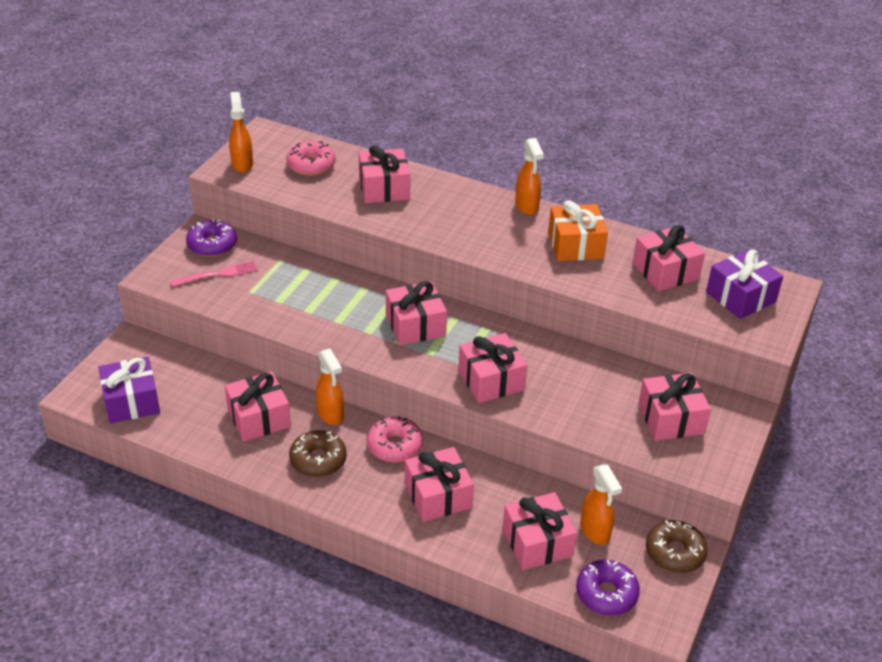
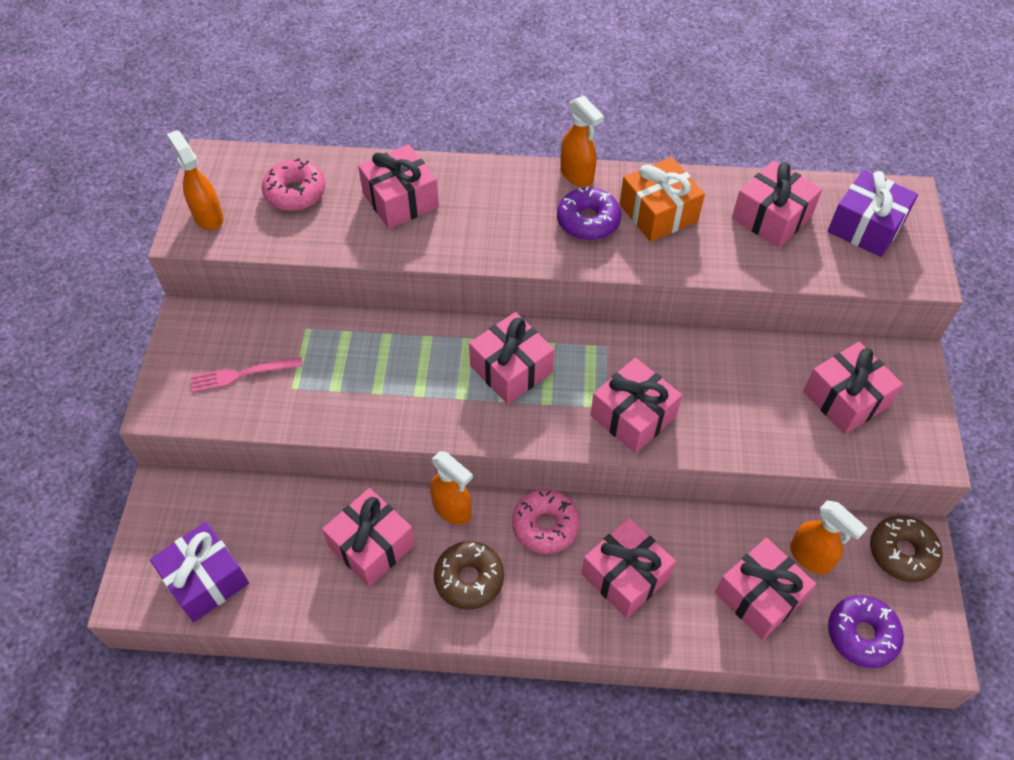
camera: 20 degrees left, 15 degrees up
pink fork [170,261,258,287] -> pink fork turned 150 degrees counterclockwise [190,357,303,393]
purple donut [186,219,237,257] -> purple donut moved to [557,186,621,241]

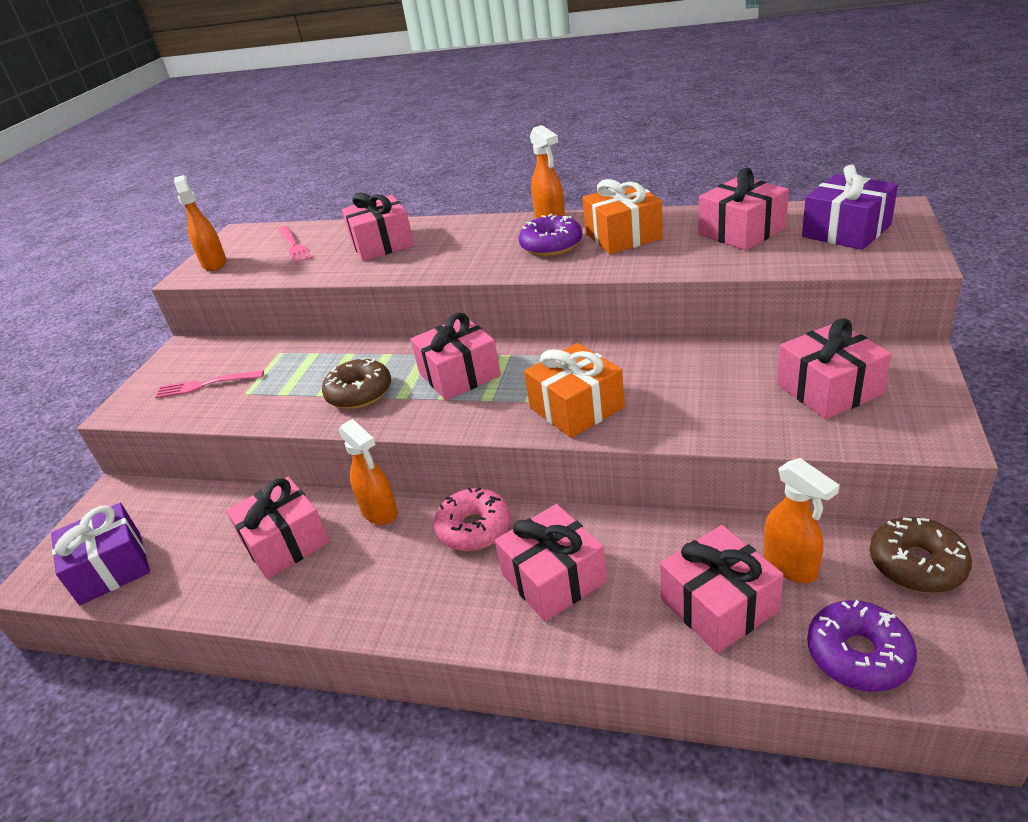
camera: 15 degrees right, 20 degrees down
pink donut [262,158,326,211] -> pink fork [278,226,312,263]
brown donut [434,541,504,610] -> brown donut moved to [322,357,391,409]
pink gift [590,358,682,454] -> orange gift [524,343,625,438]

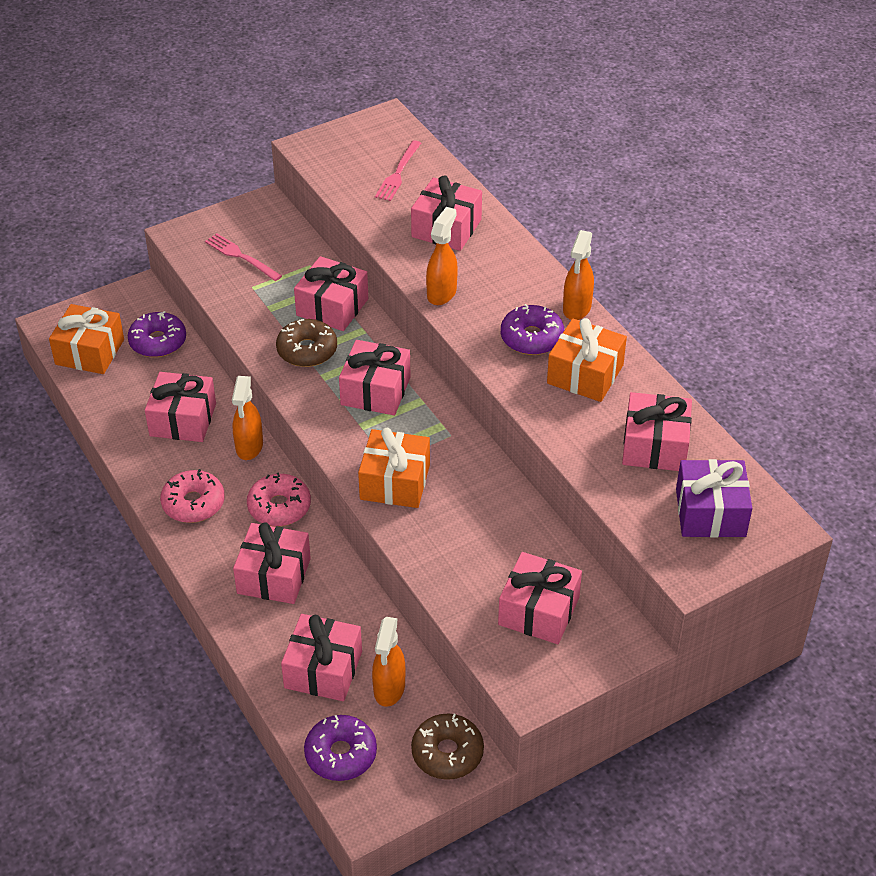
camera: 40 degrees right, 10 degrees up
purple gift [51,503,150,605] -> orange gift [49,304,124,374]
orange spray bottle [174,175,226,271] -> orange spray bottle moved to [426,207,458,305]
none -> purple donut [128,311,186,357]
none -> pink donut [160,469,225,523]
none -> pink gift [294,256,368,331]

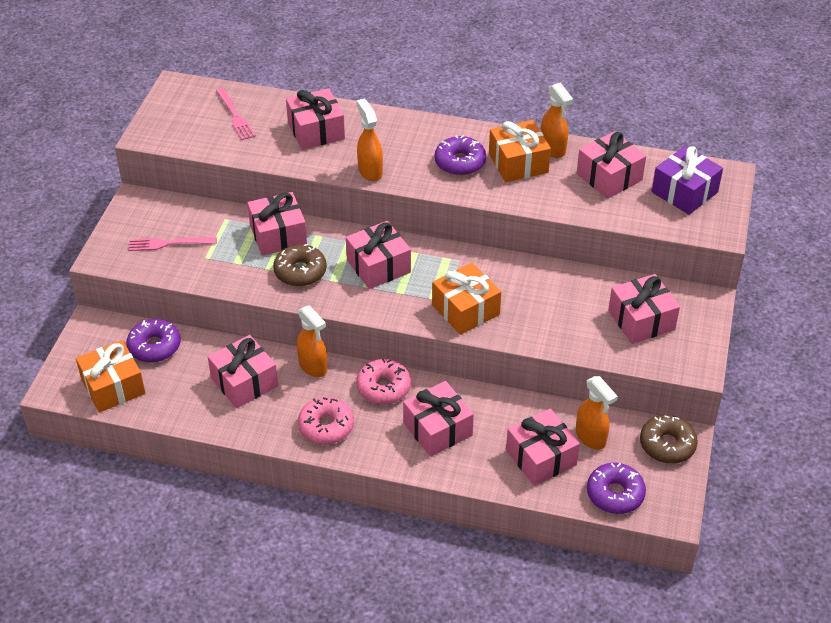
camera: 45 degrees left, 0 degrees up
orange spray bottle [563,230,594,320] -> orange spray bottle moved to [541,83,573,158]

